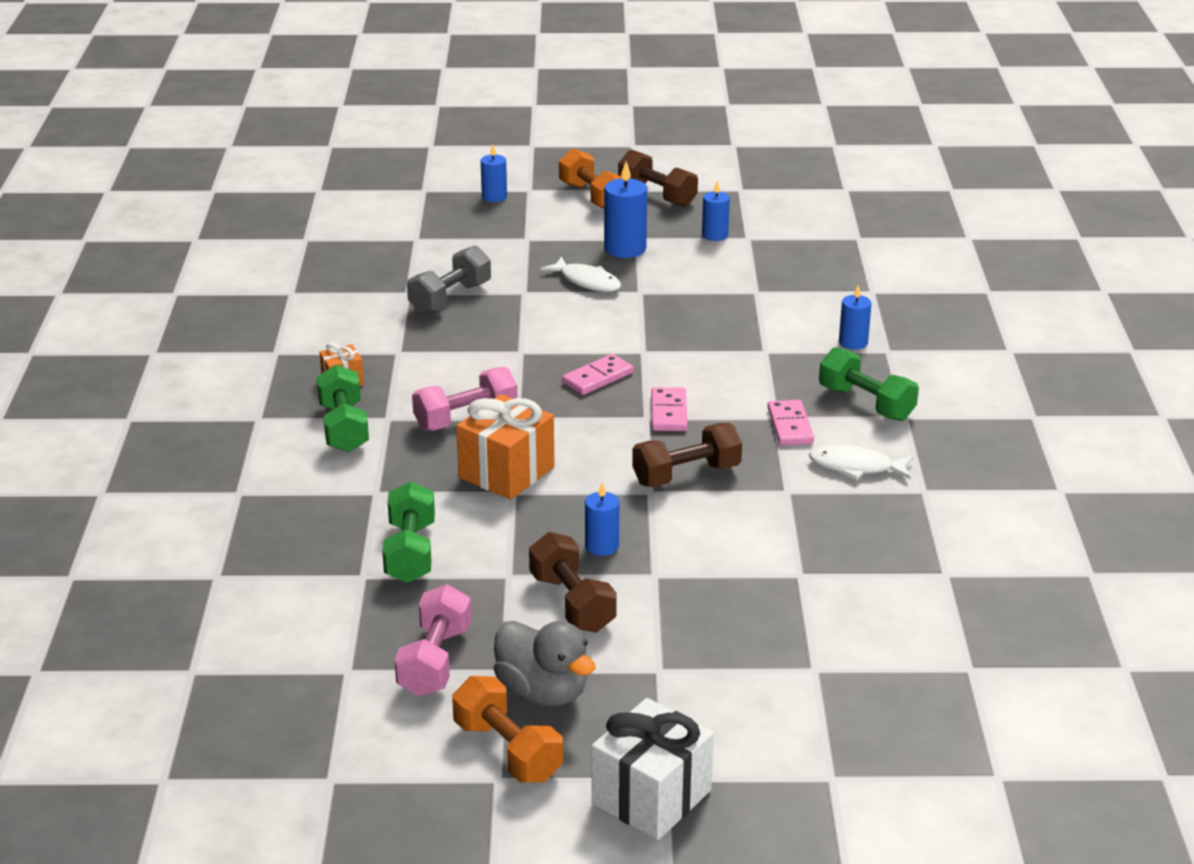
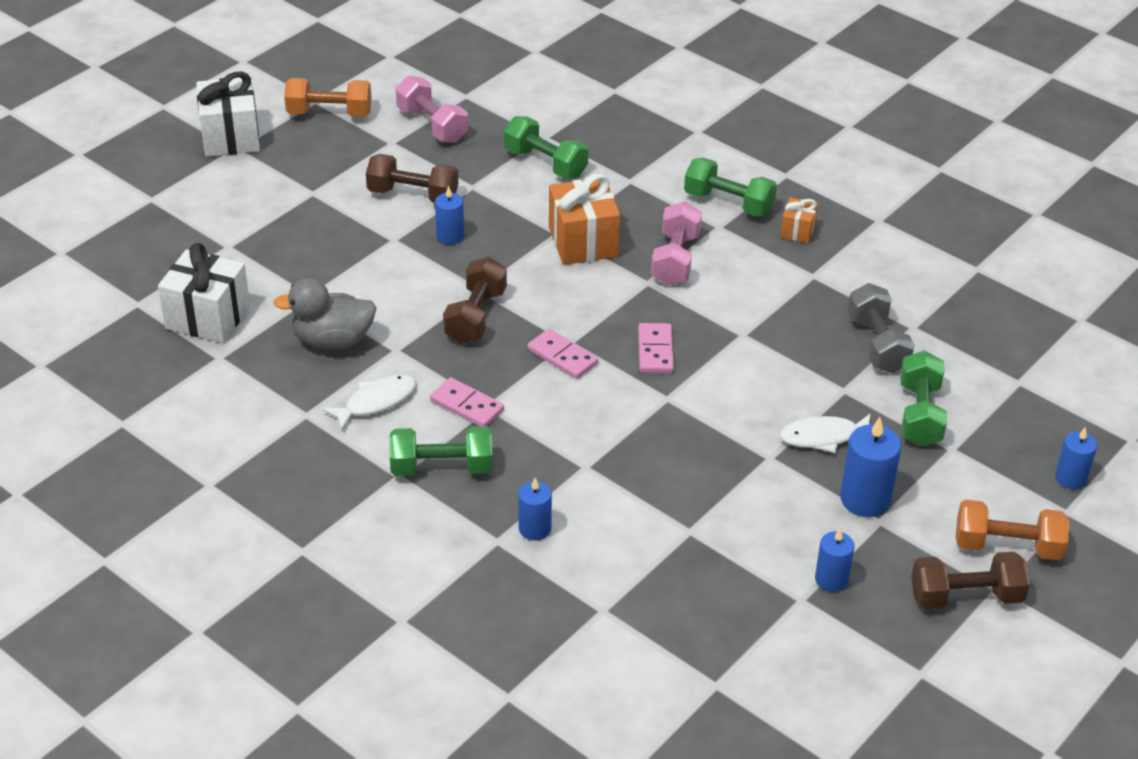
camera: 130 degrees right, 10 degrees up
grey duck [494,621,596,707] -> grey duck moved to [273,278,377,349]
none -> white gift [158,243,250,343]
none -> green dumbbell [900,350,947,446]

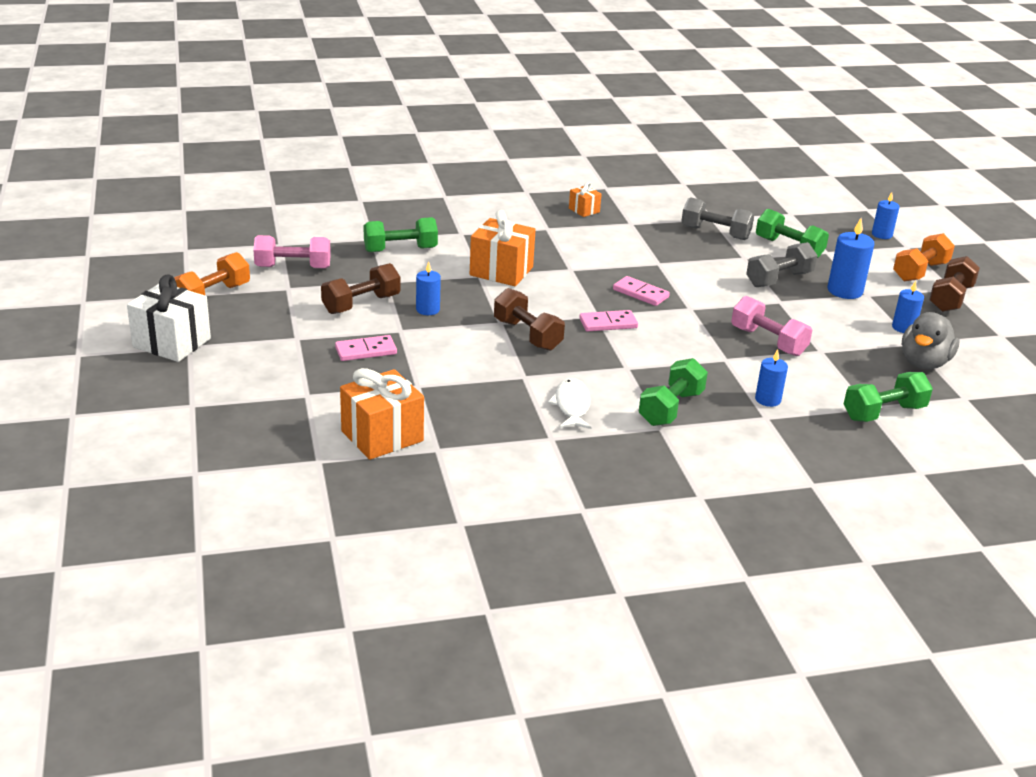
camera: 55 degrees left, 10 degrees down
white gift [158,243,250,343] -> orange gift [340,368,424,460]
grey duck [273,278,377,349] -> grey duck moved to [902,312,959,369]
pink domino [430,377,504,426] -> pink domino moved to [335,335,397,361]
pink dumbbell [651,201,702,285] -> pink dumbbell moved to [731,296,812,356]
green dumbbell [684,157,777,217] -> green dumbbell moved to [844,372,933,422]
white fish [779,414,870,453] -> grey dumbbell [746,242,818,287]

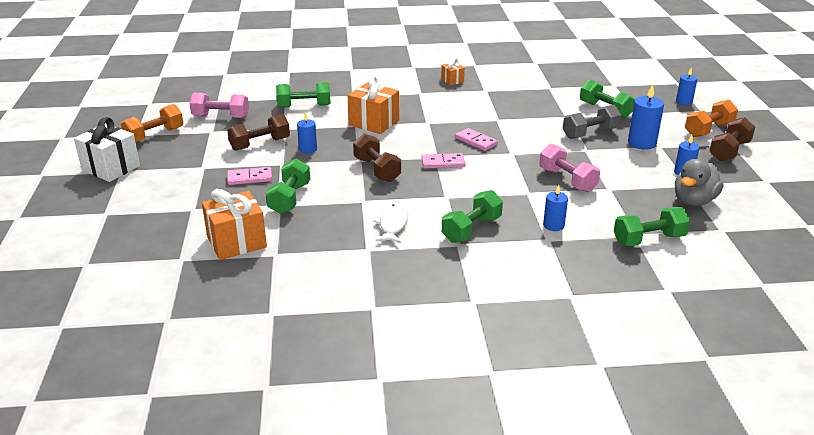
camera: 10 degrees right, 0 degrees up
grey dumbbell [681,197,754,240] -> none
none -> green dumbbell [266,158,310,214]

